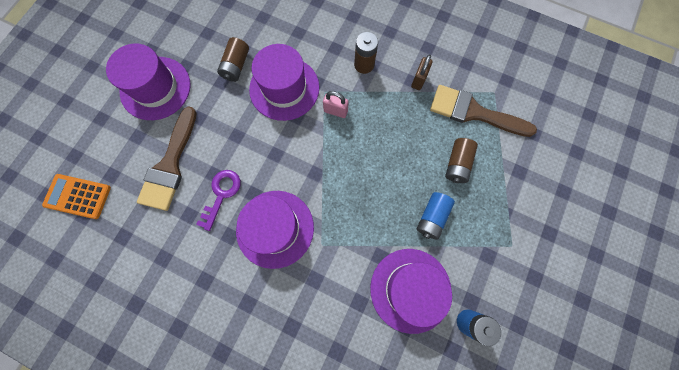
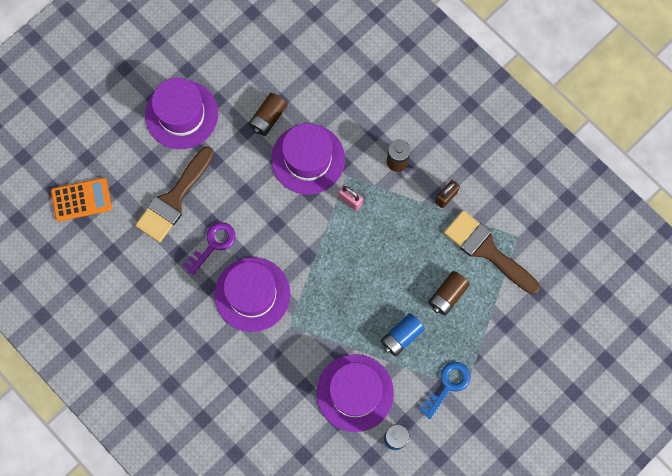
camera: 20 degrees right, 0 degrees up
orange calculator [42,174,111,219] -> orange calculator turned 135 degrees clockwise [51,178,112,221]
none -> blue key [419,362,470,419]

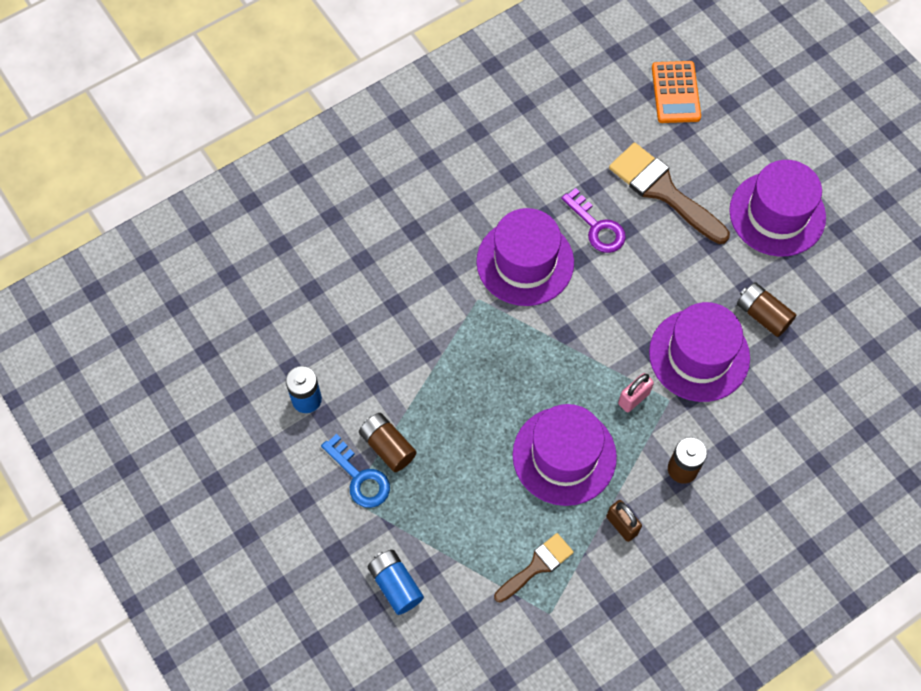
camera: 100 degrees right, 10 degrees down
purple hat [316,354,394,432] -> purple hat moved to [513,404,617,506]
blue battery [381,313,425,357] -> blue battery moved to [367,550,424,615]
brown battery [428,271,470,316] -> brown battery moved to [359,413,417,472]
brown brush [444,210,540,294] -> brown brush [494,533,574,603], size x0.59

